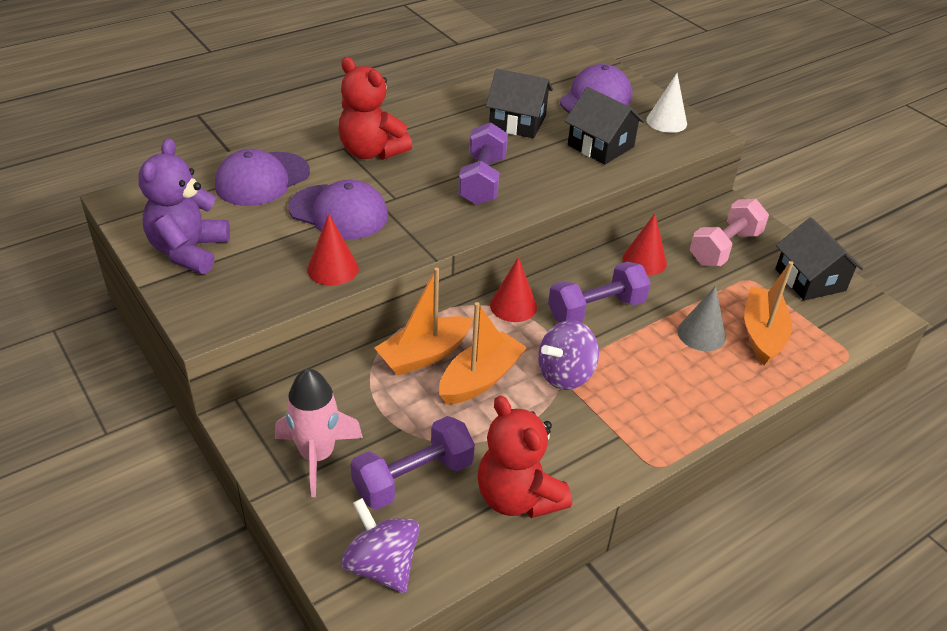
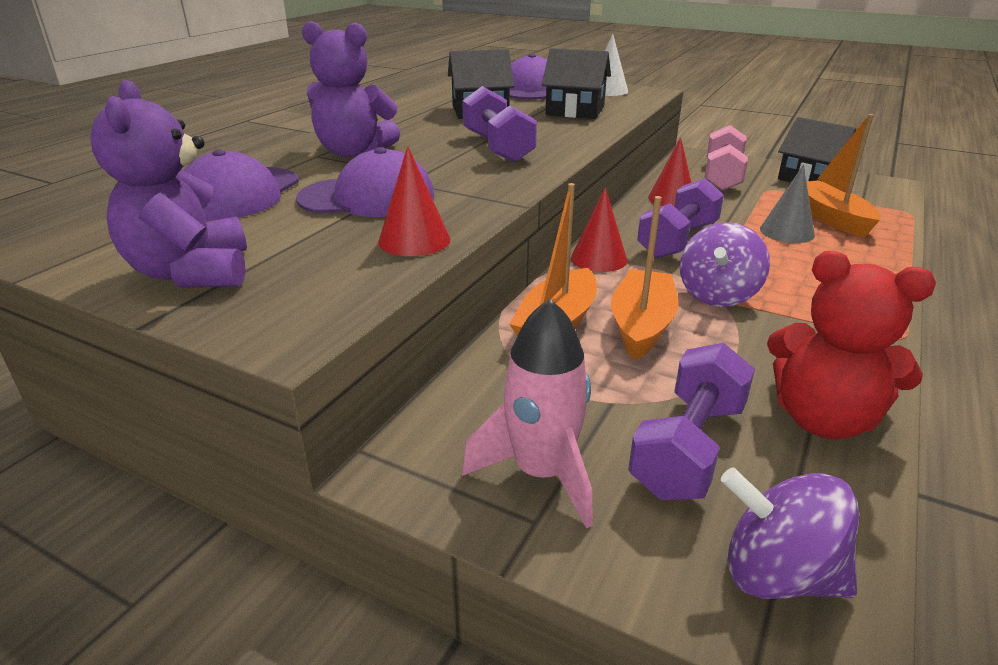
camera: 25 degrees left, 10 degrees down
red teddy bear [339,57,412,160] -> purple teddy bear [302,21,400,157]

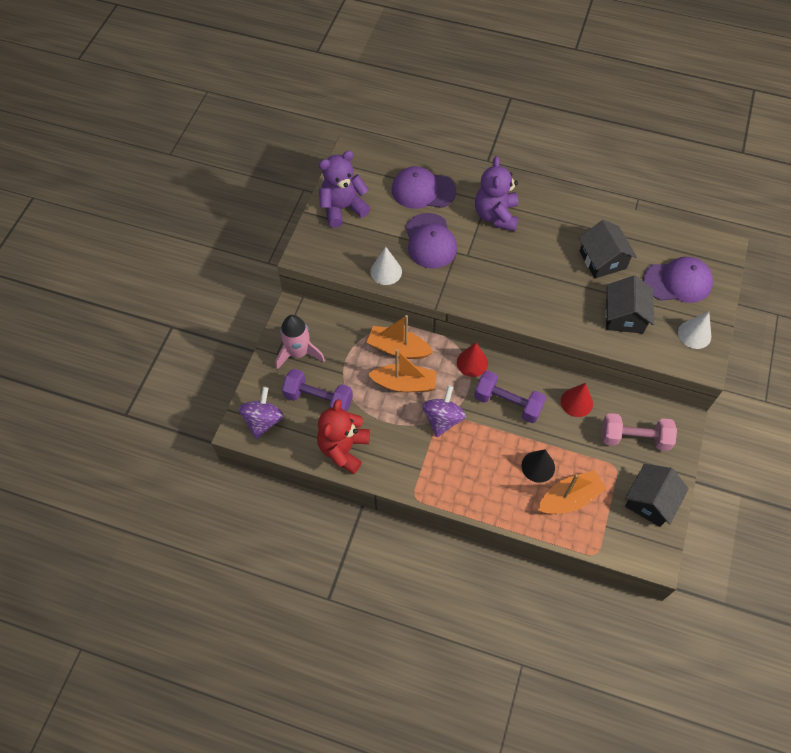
camera: 80 degrees right, 30 degrees up
red cone [378,146,450,256] -> white cone [370,247,402,285]
purple dumbbell [462,86,537,163] -> none
purple spinning top [680,222,770,307] -> purple spinning top turned 90 degrees clockwise [422,385,466,437]
grey cone [760,165,815,243] -> black cone [521,450,555,483]

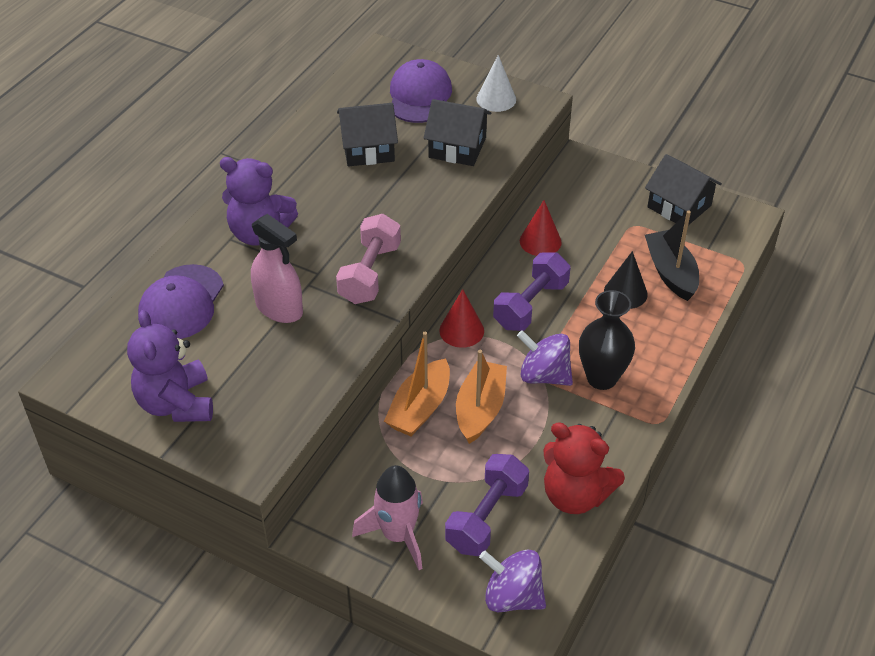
camera: 80 degrees left, 15 degrees down
white cone [370,247,402,285] -> none
purple cap [406,213,457,269] -> pink spray bottle [251,214,303,323]
orange boat [538,470,606,514] -> black boat [645,211,699,301]
pink dumbbell [602,413,677,451] -> pink dumbbell moved to [336,214,401,304]
none -> black vase [579,290,635,390]

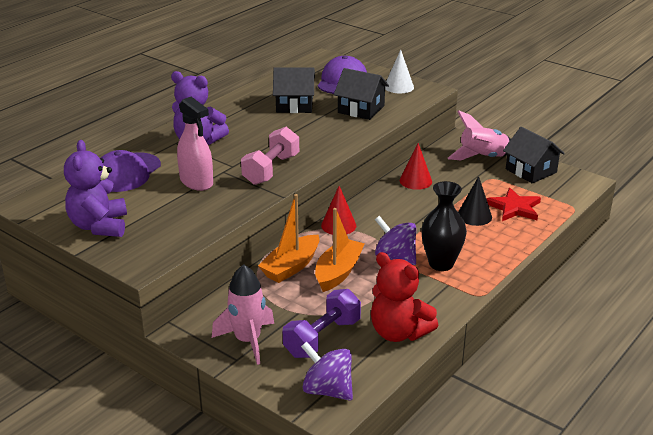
camera: 10 degrees right, 15 degrees down
purple dumbbell [493,253,571,331] -> none
black boat [645,211,699,301] -> red star [486,188,541,221]
none -> pink rocket [448,110,511,160]

